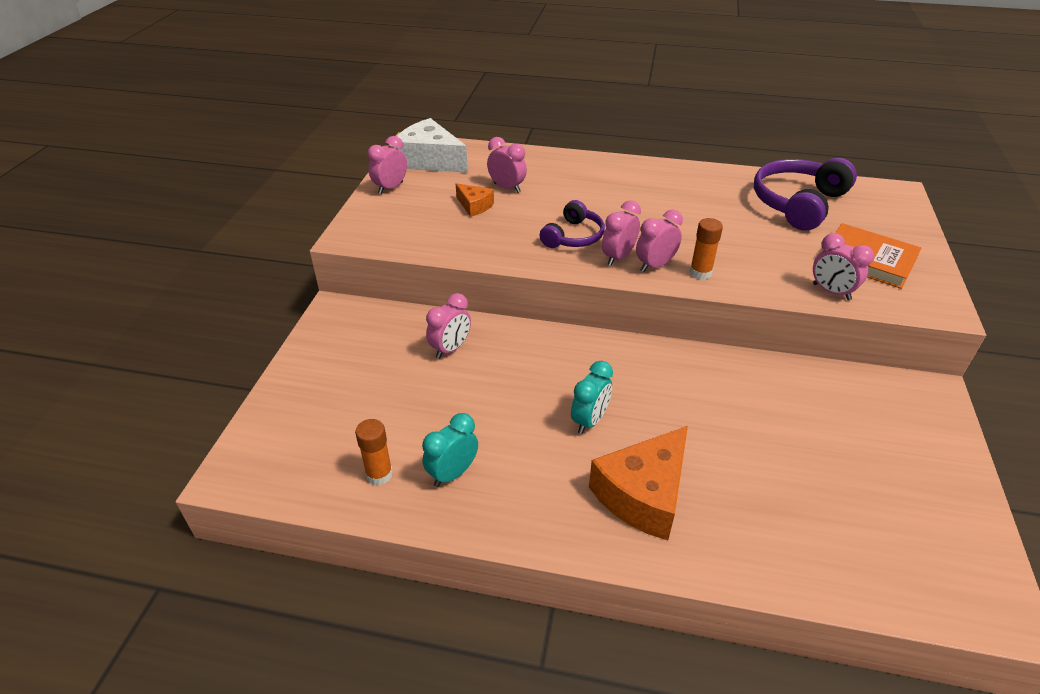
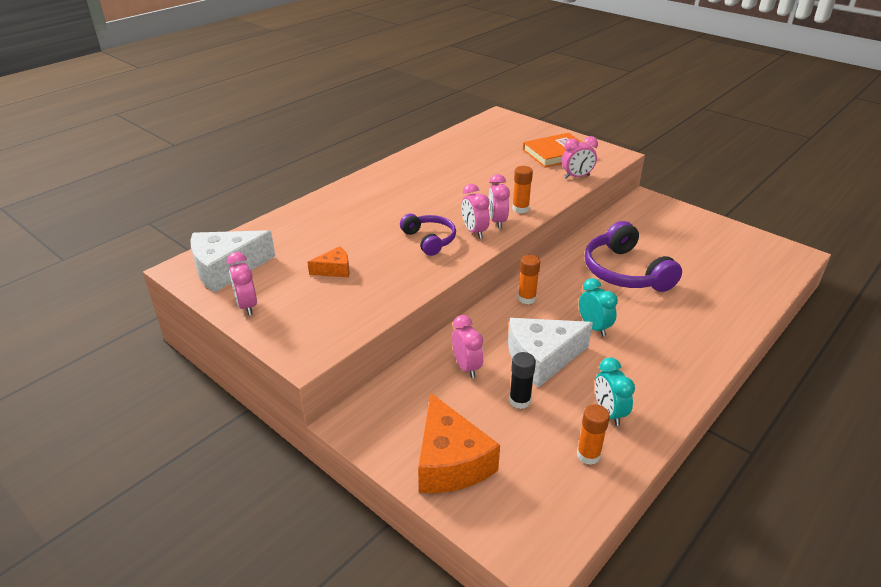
camera: 60 degrees left, 5 degrees down
pink clock [487,137,527,193] -> none
orange cheese [589,426,688,540] -> orange cheese moved to [418,393,500,493]
purple headphones [754,158,857,230] -> purple headphones moved to [585,221,682,292]
none -> white cheese [508,318,593,388]
none -> black glue stick [509,352,536,409]
none -> orange glue stick [518,255,540,304]

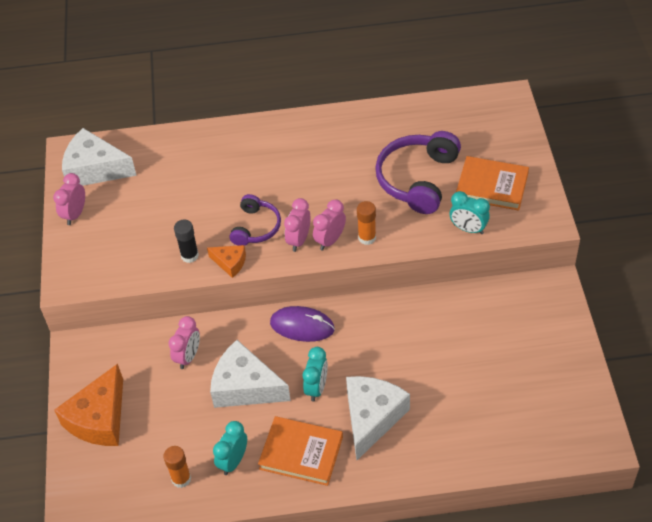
camera: 45 degrees right, 15 degrees up
orange cheese [308,246,350,277] -> orange cheese moved to [207,245,246,278]
black glue stick [509,352,536,409] -> black glue stick moved to [174,220,199,263]
orange glue stick [518,255,540,304] -> purple mouse [270,306,335,342]
pink clock [562,136,598,179] -> turquoise clock [450,191,490,234]
purple headphones [585,221,682,292] -> purple headphones moved to [375,131,461,214]
none -> orange book [258,416,343,486]
none -> white cheese [346,376,410,461]

